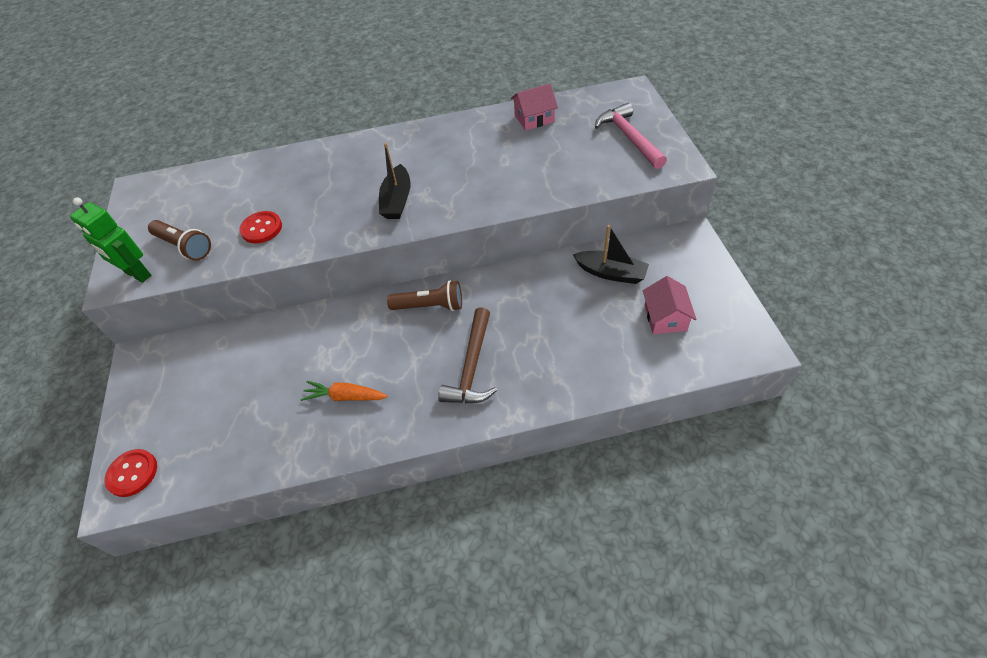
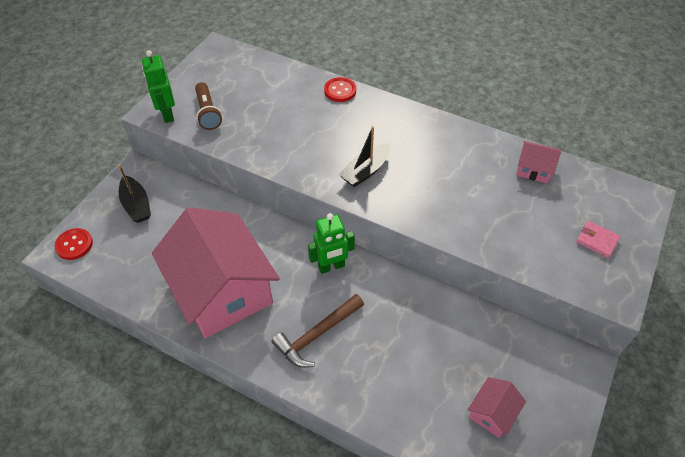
camera: 35 degrees right, 0 degrees up
red button [239,211,282,243] -> red button moved to [324,77,356,102]
orange carrot [300,381,388,401] -> pink house [152,207,280,338]
brown flashlight [387,280,462,311] -> green robot [308,213,355,274]
black boat [573,225,649,284] -> black boat moved to [118,164,151,223]
pink hammer [595,103,667,169] -> pink wallet [576,221,620,258]

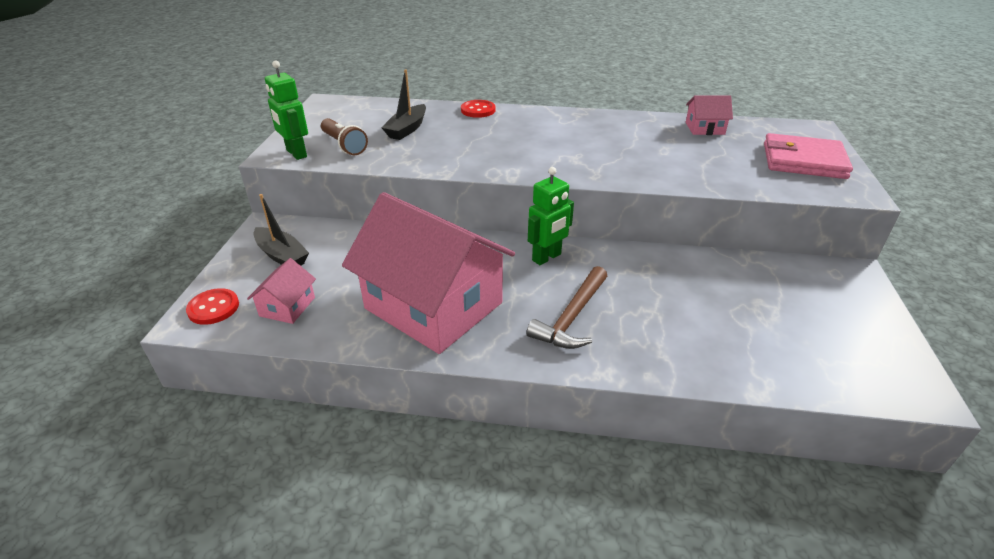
camera: 20 degrees left, 15 degrees down
black boat [339,126,390,187] -> black boat moved to [382,69,426,140]
pink house [468,377,526,438] -> pink house moved to [247,258,316,324]
pink wallet [576,221,620,258] -> pink wallet [764,133,853,179], size x2.06

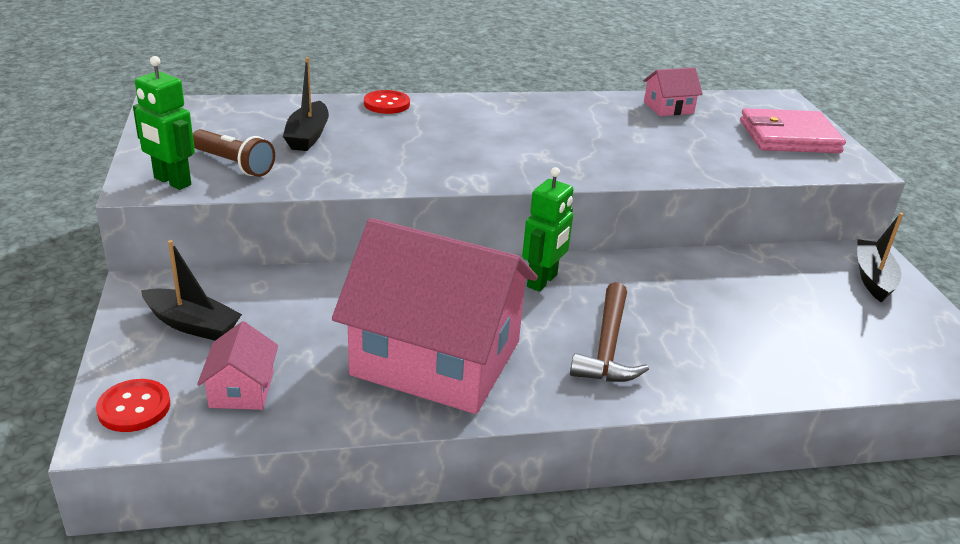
camera: 20 degrees left, 5 degrees down
none -> black boat [857,213,903,302]

